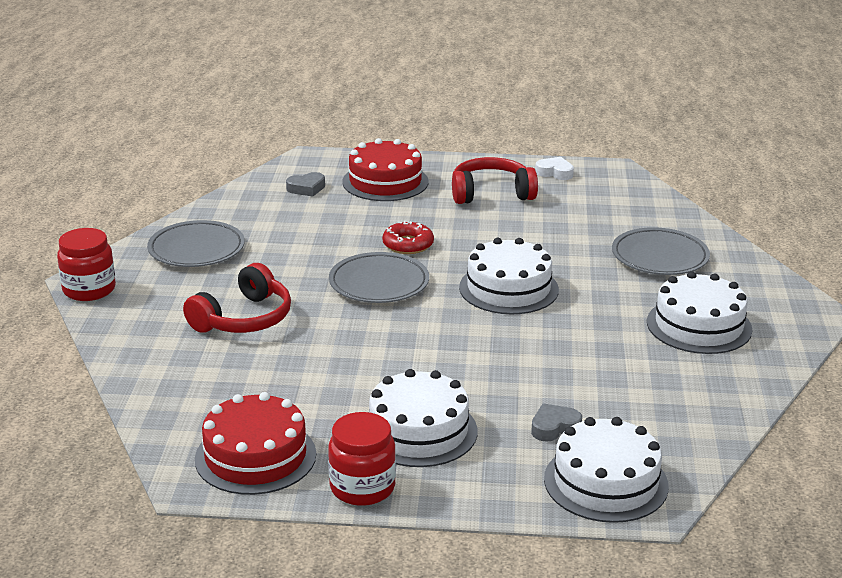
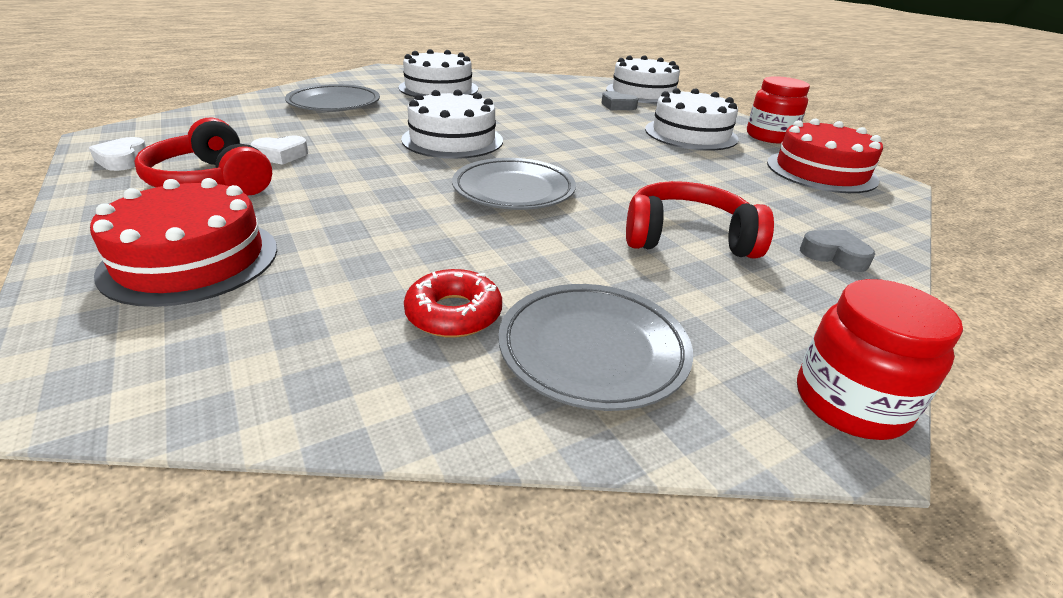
camera: 125 degrees left, 5 degrees up
grey heart [286,172,325,197] -> grey heart moved to [800,230,875,272]
red donut [382,221,434,254] -> red donut moved to [404,269,502,338]
none -> white heart [251,136,308,165]

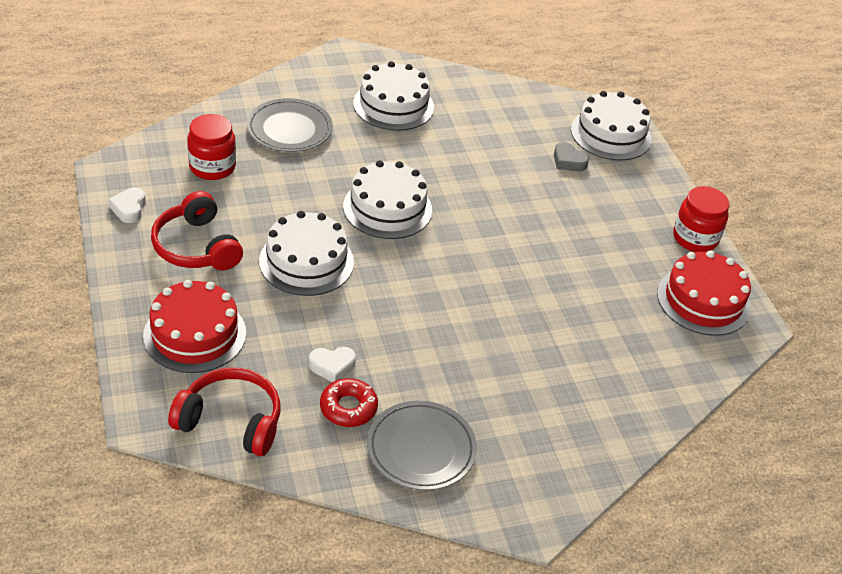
camera: 10 degrees right, 10 degrees up
white heart [251,136,308,165] -> white heart moved to [309,346,356,382]
grey plate [452,158,576,210] -> none
red headphones [626,181,774,259] -> red headphones moved to [168,368,280,456]
white cake [645,88,738,150] -> white cake moved to [259,211,354,296]
red jar [797,279,963,440] -> red jar moved to [187,114,236,180]
grey heart [800,230,875,272] -> none

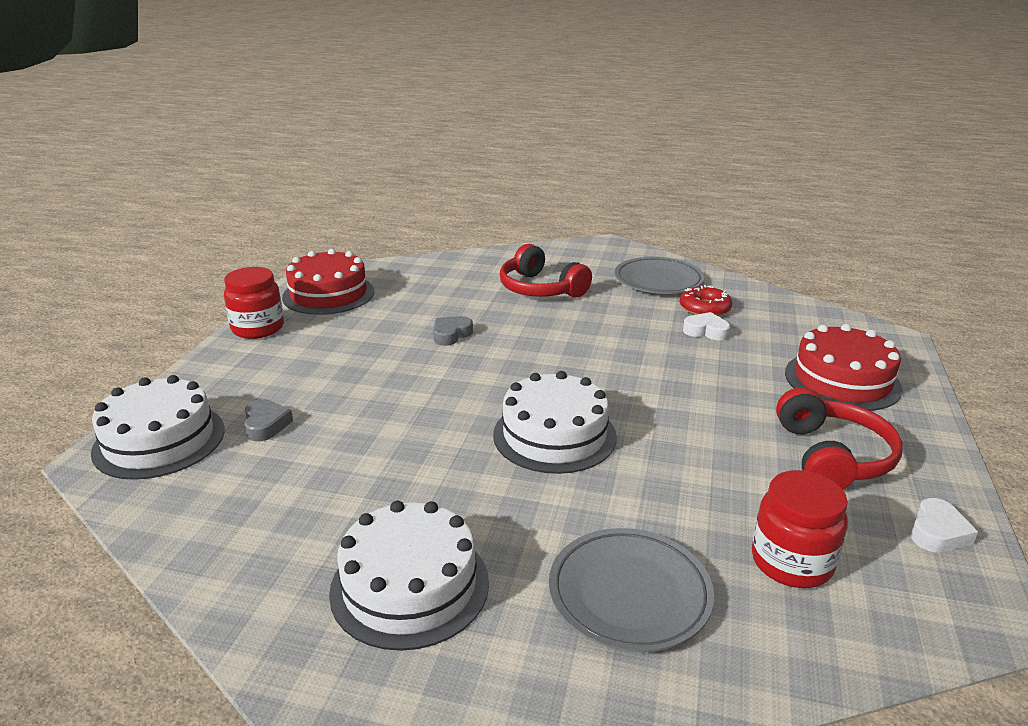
camera: 145 degrees left, 15 degrees down
red headphones [168,368,280,456] -> red headphones moved to [500,244,592,297]
white cake [259,211,354,296] -> none
none -> grey heart [433,316,473,346]

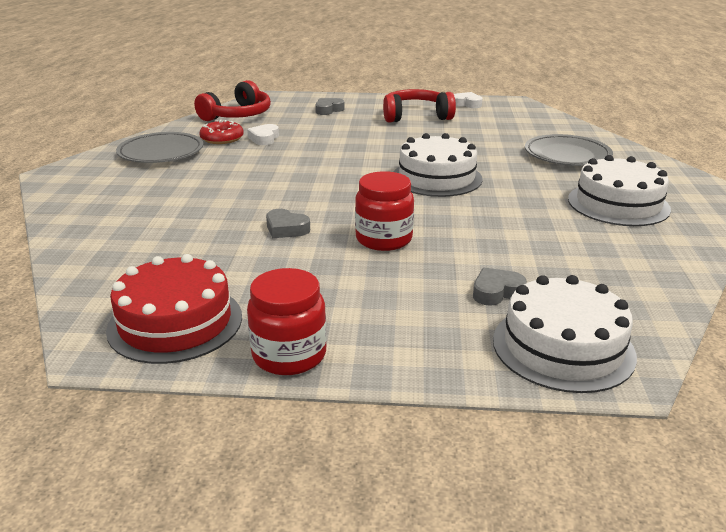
camera: 100 degrees left, 0 degrees up
red headphones [500,244,592,297] -> red headphones moved to [194,80,271,121]
red jar [752,470,848,588] -> red jar moved to [355,171,414,251]
red cake [785,324,903,411] -> grey heart [315,98,345,115]

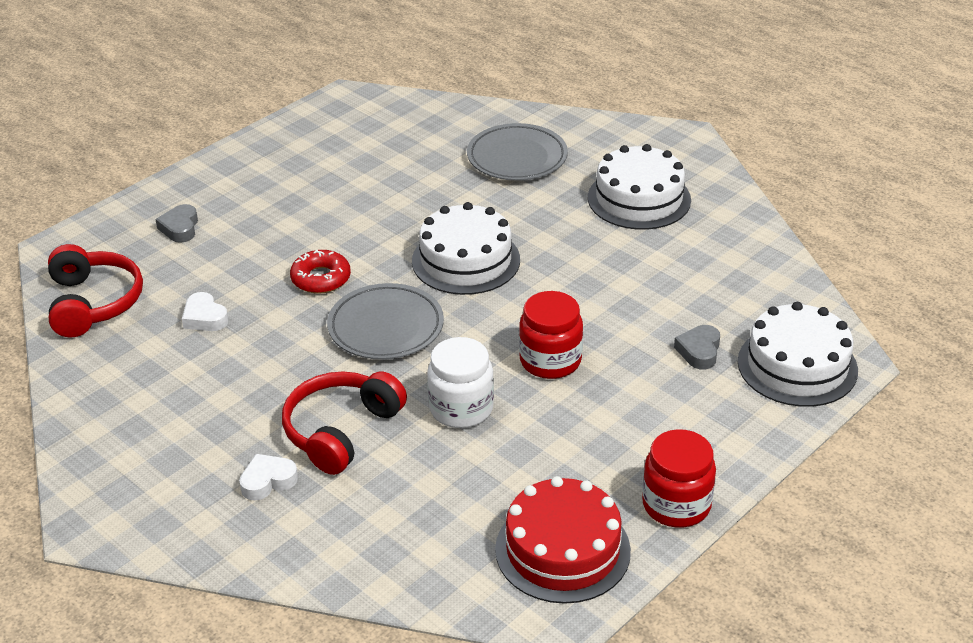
camera: 50 degrees left, 10 degrees up
grey plate [116,132,203,163] -> grey plate moved to [327,283,444,360]
red donut [199,120,244,144] -> red donut moved to [290,250,351,294]
grey heart [266,209,310,238] -> white jar [427,337,494,428]
red headphones [383,89,456,123] -> red headphones moved to [282,371,407,475]
white heart [454,92,483,108] -> white heart moved to [239,454,298,500]

